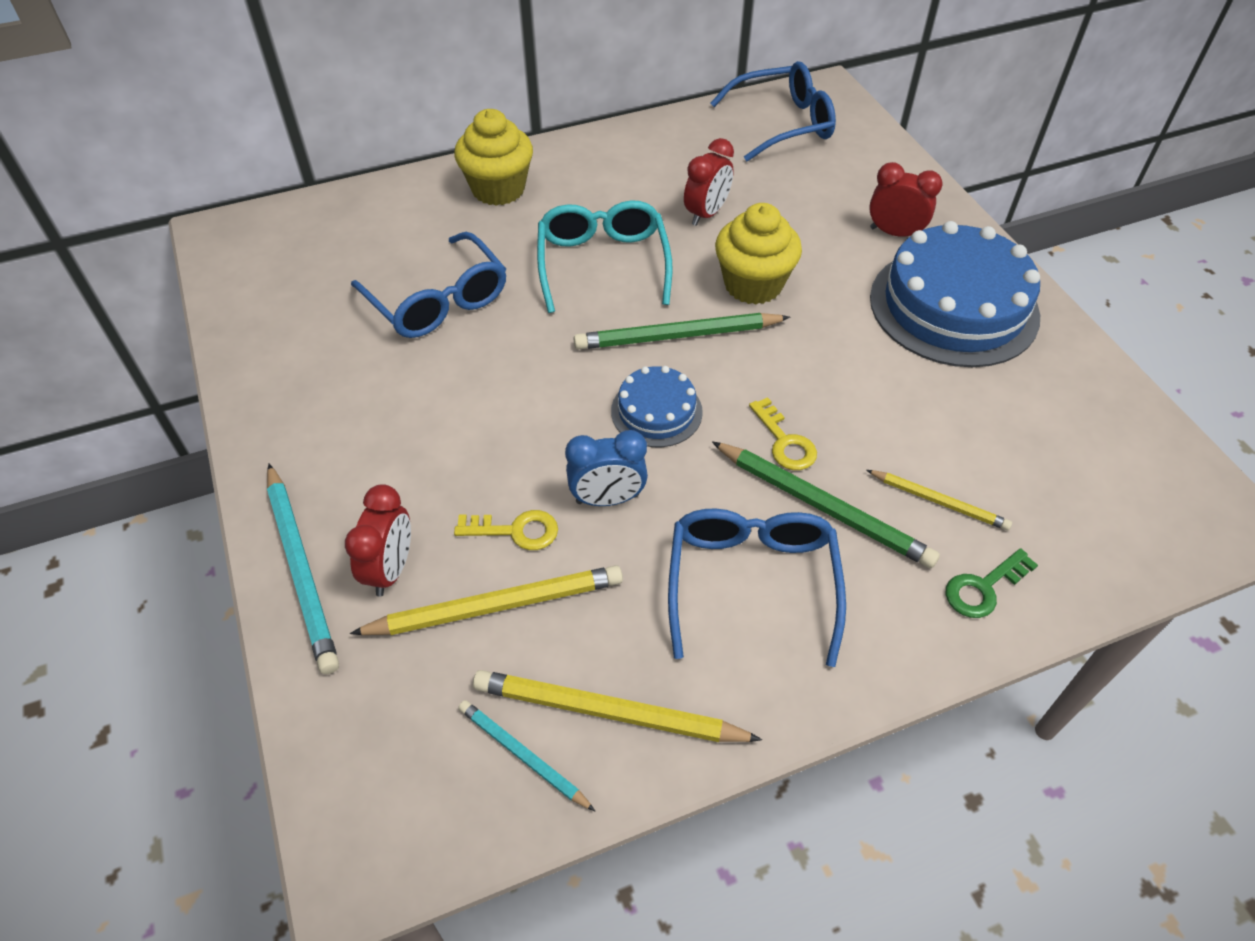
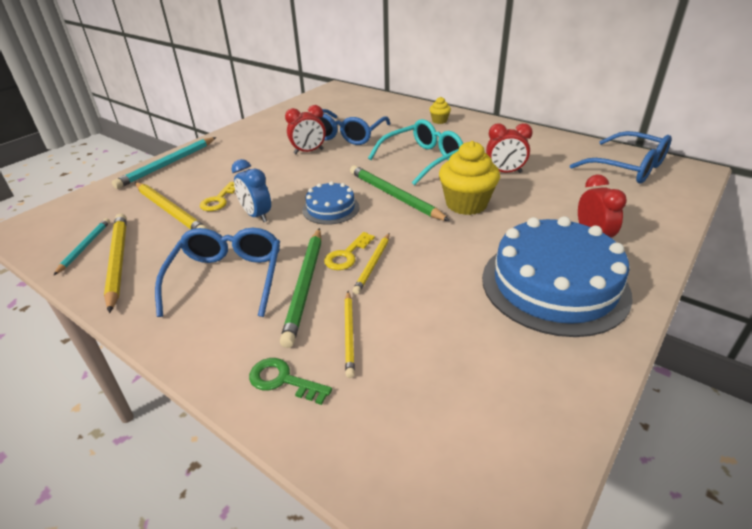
camera: 60 degrees right, 15 degrees down
red clock [345,484,411,596] -> red clock moved to [285,105,326,154]
yellow cupcake [454,109,533,205] -> yellow cupcake [430,97,451,124], size x0.49
yellow key [454,510,558,550] -> yellow key turned 45 degrees clockwise [200,182,235,211]
blue glasses [668,508,846,667] -> blue glasses turned 60 degrees counterclockwise [155,228,280,317]
none -> yellow pencil [353,233,390,294]

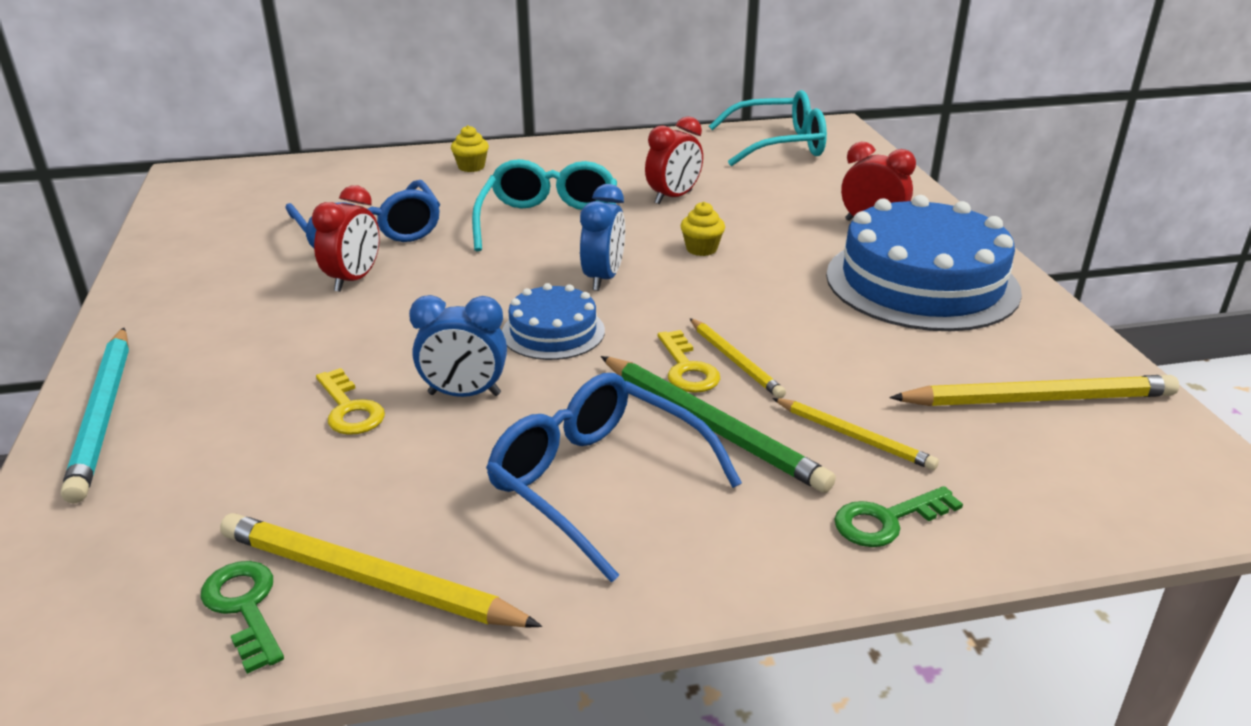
camera: 50 degrees left, 5 degrees down
turquoise pencil [54,218,110,275] -> green key [200,561,284,674]
yellow pencil [135,182,208,229] -> yellow pencil moved to [889,375,1179,406]
green pencil [350,165,450,221] -> blue clock [580,184,625,291]
yellow cupcake [439,141,500,215] -> yellow cupcake [680,202,725,256], size x0.49
blue glasses [570,131,672,183] -> turquoise glasses [709,90,827,166]

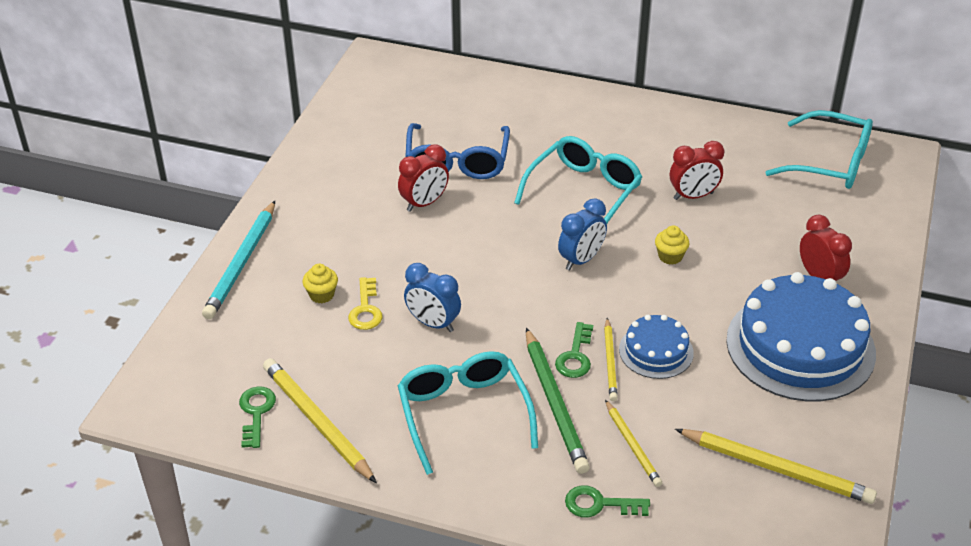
camera: 30 degrees right, 10 degrees up
yellow cupcake [451,125,489,172] -> yellow cupcake moved to [303,264,338,303]
blue glasses [486,373,742,583] -> turquoise glasses [398,351,538,475]
blue cake [502,283,605,360] -> blue cake moved to [619,315,694,379]
yellow key [658,330,720,393] -> green key [555,322,593,378]

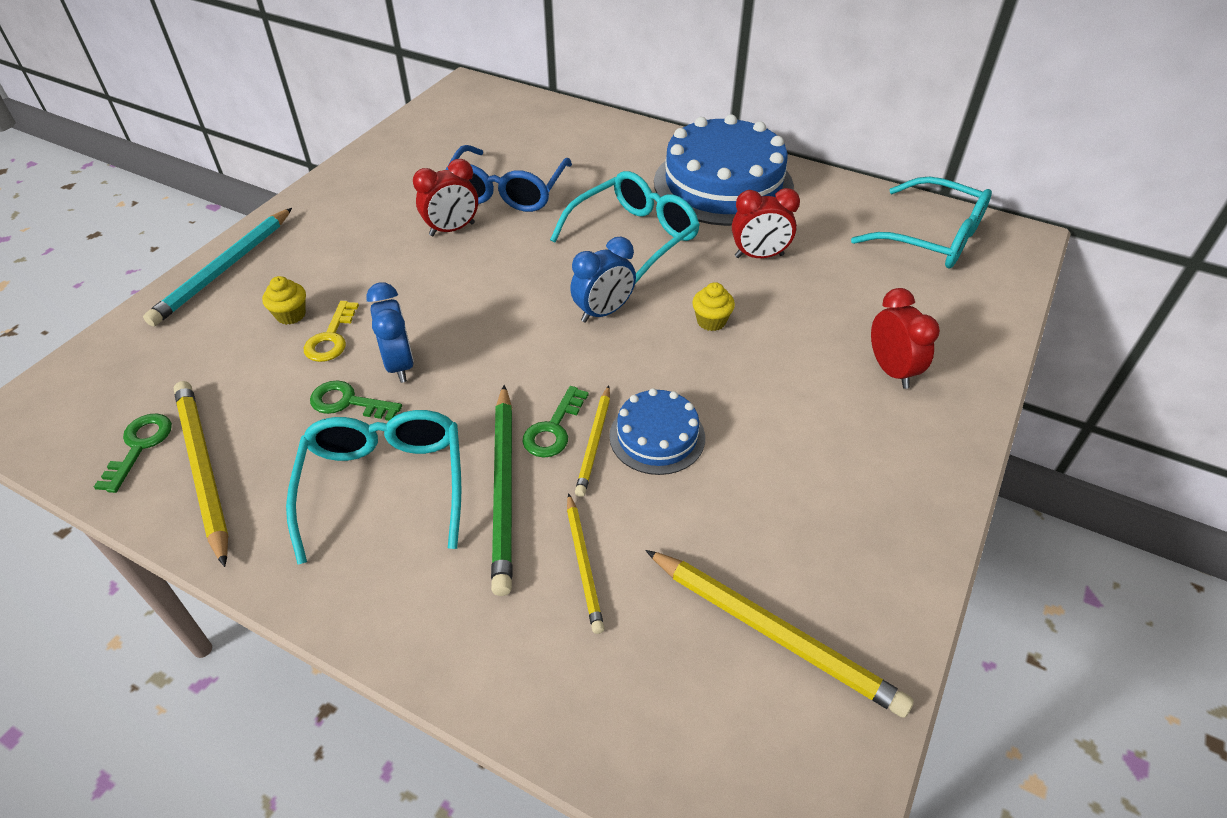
camera: 10 degrees right, 5 degrees up
blue clock [404,263,461,332] -> blue clock turned 150 degrees counterclockwise [366,282,414,383]
green key [565,485,650,518] -> green key moved to [310,380,402,421]
blue cake [726,272,876,401] -> blue cake moved to [654,114,794,226]

